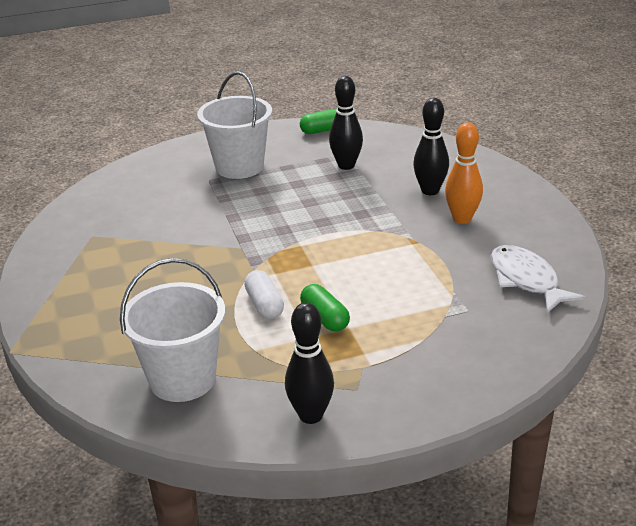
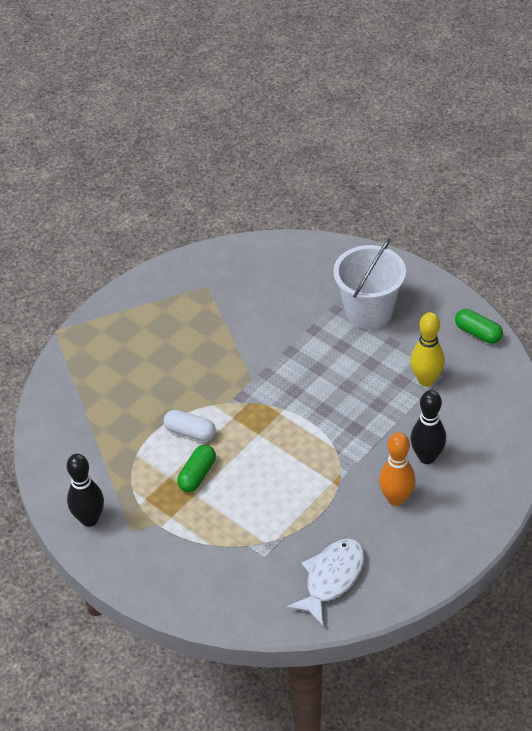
camera: 60 degrees right, 15 degrees up
white bucket [120,258,225,402] -> none
white capsule [244,270,284,319] -> white capsule turned 75 degrees clockwise [164,410,216,441]
black bowling pin [329,76,363,170] -> yellow bowling pin [410,312,445,387]

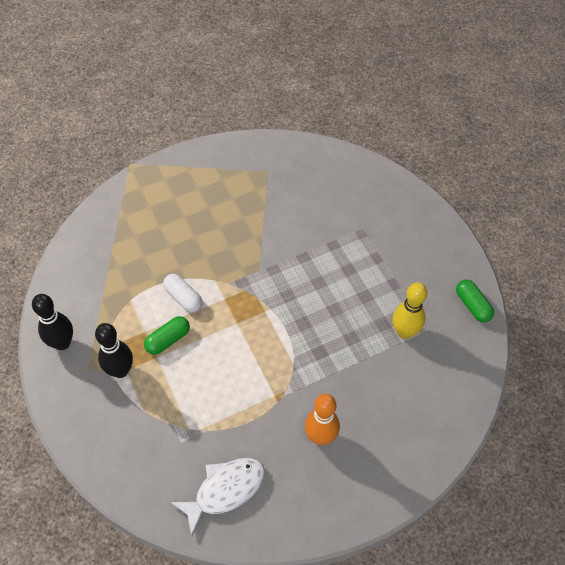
camera: 20 degrees right, 10 degrees up
white bucket [333,238,406,330] -> none
black bowling pin [410,390,446,464] -> black bowling pin moved to [95,323,133,378]

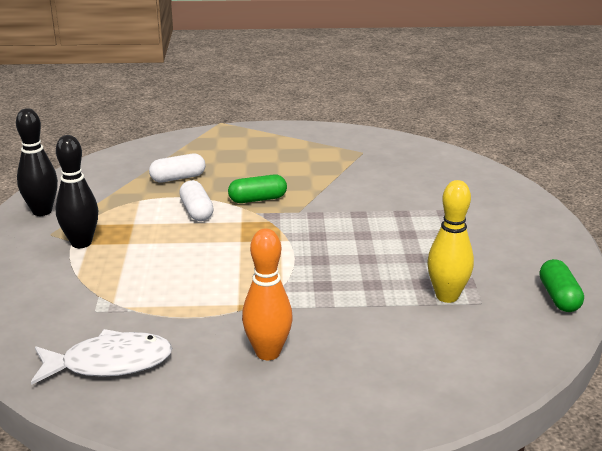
camera: 25 degrees right, 30 degrees down
green capsule [144,316,190,355] -> green capsule moved to [228,175,287,203]
none -> white capsule [149,153,206,182]

